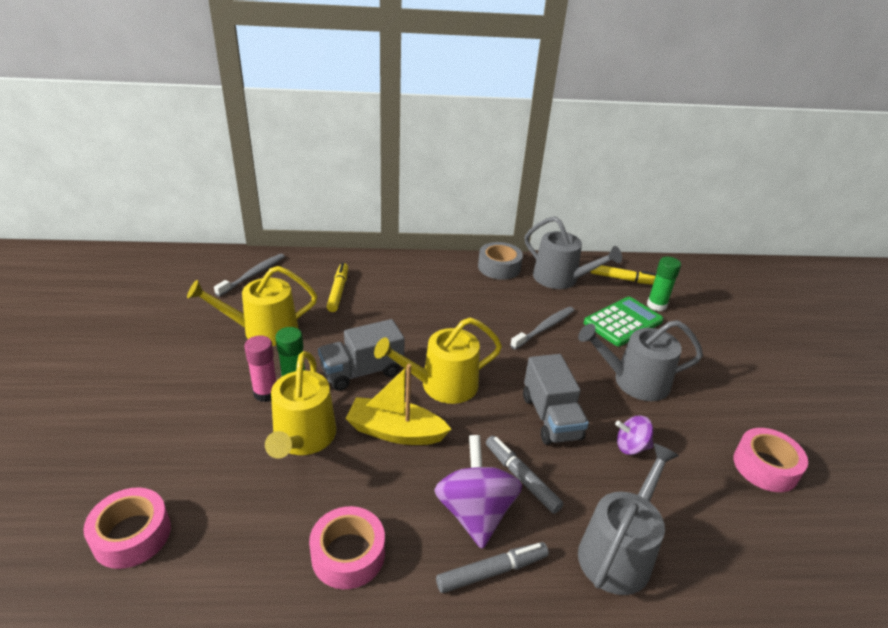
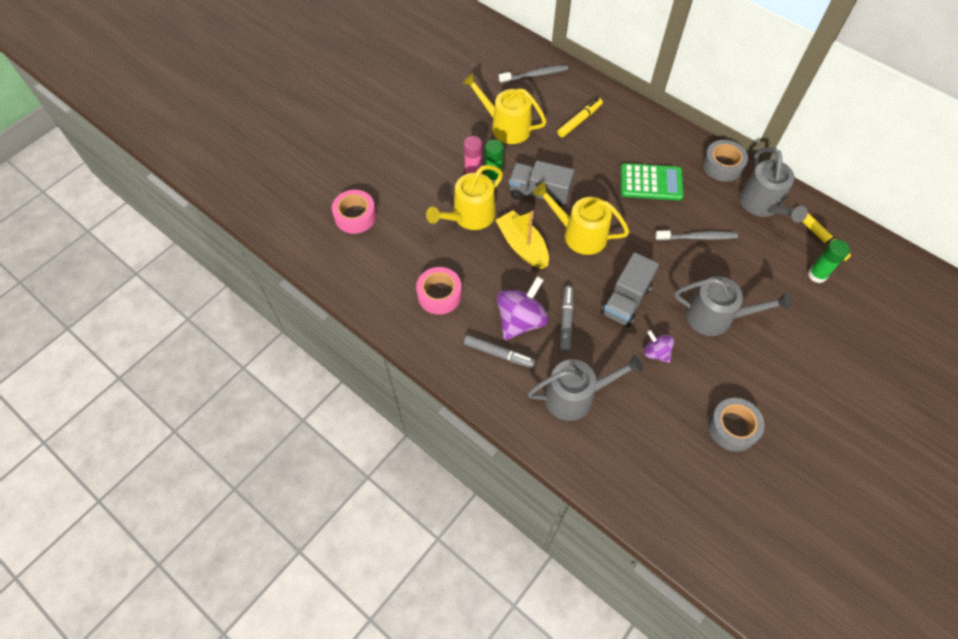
camera: 45 degrees right, 25 degrees up
grey watering can [578,320,703,401] -> grey watering can turned 150 degrees clockwise [674,276,791,336]
green calculator [584,297,663,347] -> green calculator moved to [621,163,684,201]
pink tape [734,428,808,492] -> grey tape [708,398,765,452]

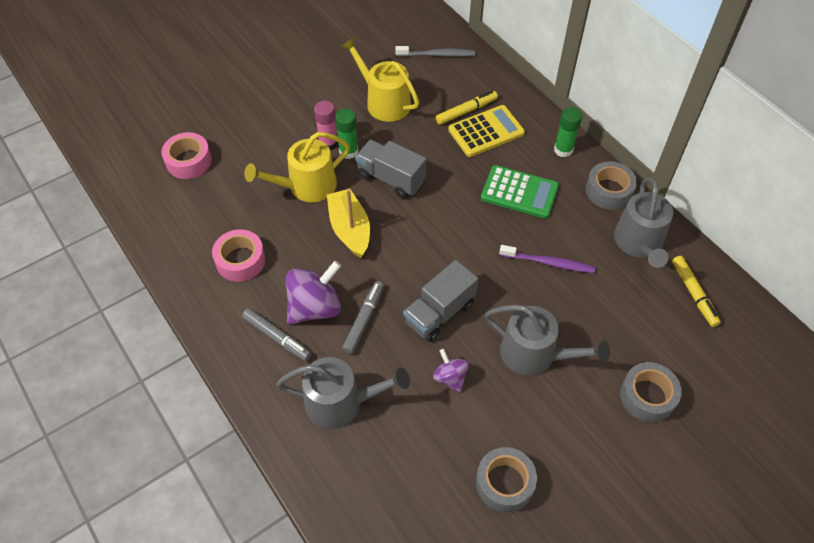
camera: 15 degrees right, 5 degrees down
yellow watering can [533,182,629,255] -> none
grey toothbrush [655,230,738,241] -> purple toothbrush [499,245,595,273]
green glue stick [808,239,850,283] -> green glue stick moved to [554,107,582,157]
none -> yellow calculator [448,105,525,157]
none -> grey tape [620,362,682,422]

